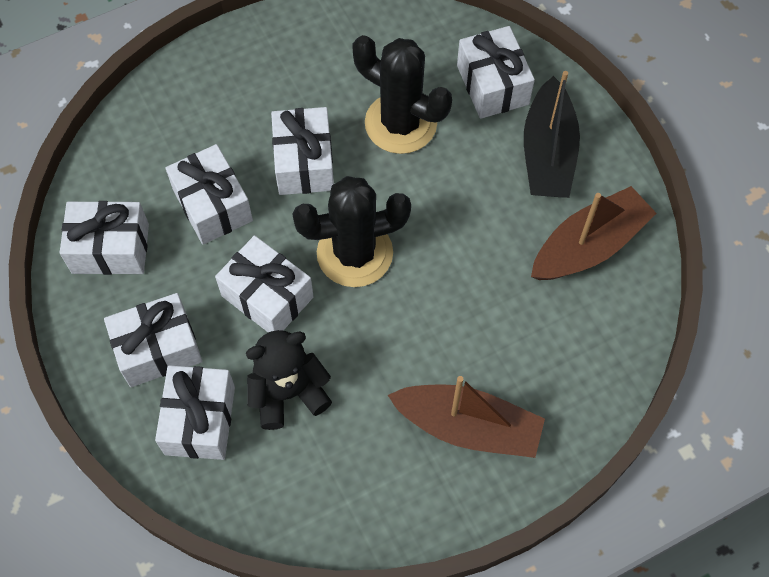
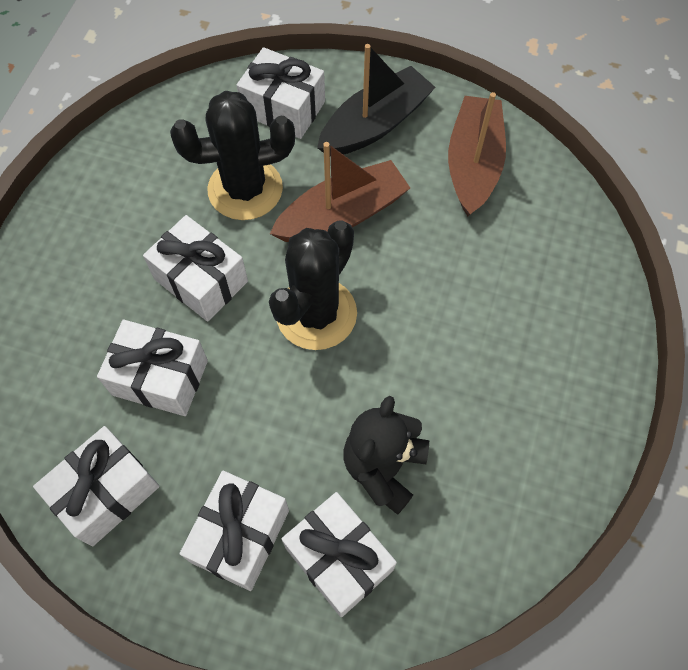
camera: 45 degrees left, 0 degrees up
white gift [215,235,314,333] -> none
brown boat [388,376,545,458] -> brown boat moved to [270,142,410,242]
black boat [524,71,580,198] -> black boat turned 90 degrees counterclockwise [317,44,436,157]

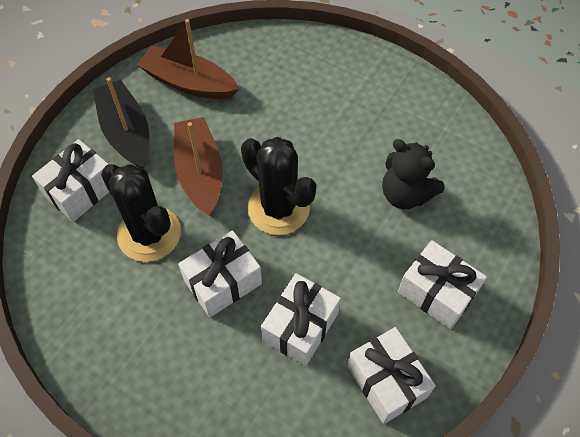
camera: 75 degrees left, 5 degrees down
black cactus [170,91,295,220] -> black cactus turned 45 degrees counterclockwise [101,164,181,262]
white gift [282,492,397,617] -> none

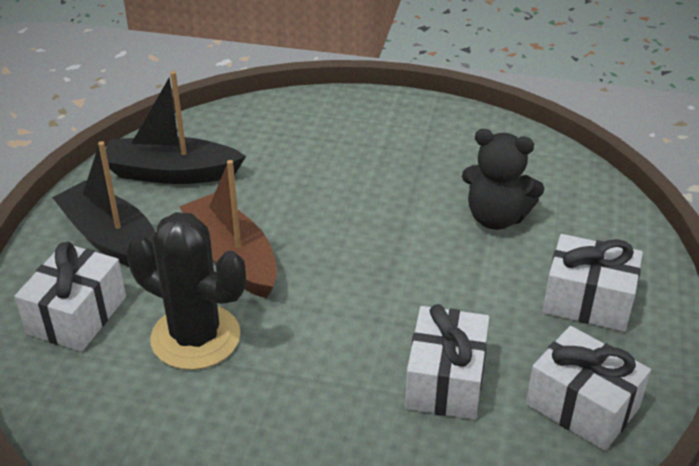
camera: 20 degrees left, 20 degrees down
brown boat [137,19,239,99] -> black boat [106,71,246,184]
white gift [178,230,262,317] -> none
black cactus [241,137,316,235] -> none

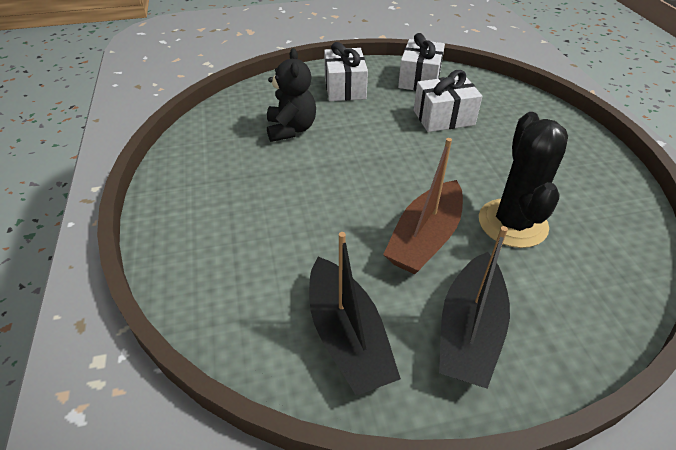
camera: 115 degrees left, 5 degrees up
white gift [15,242,126,352] -> none

